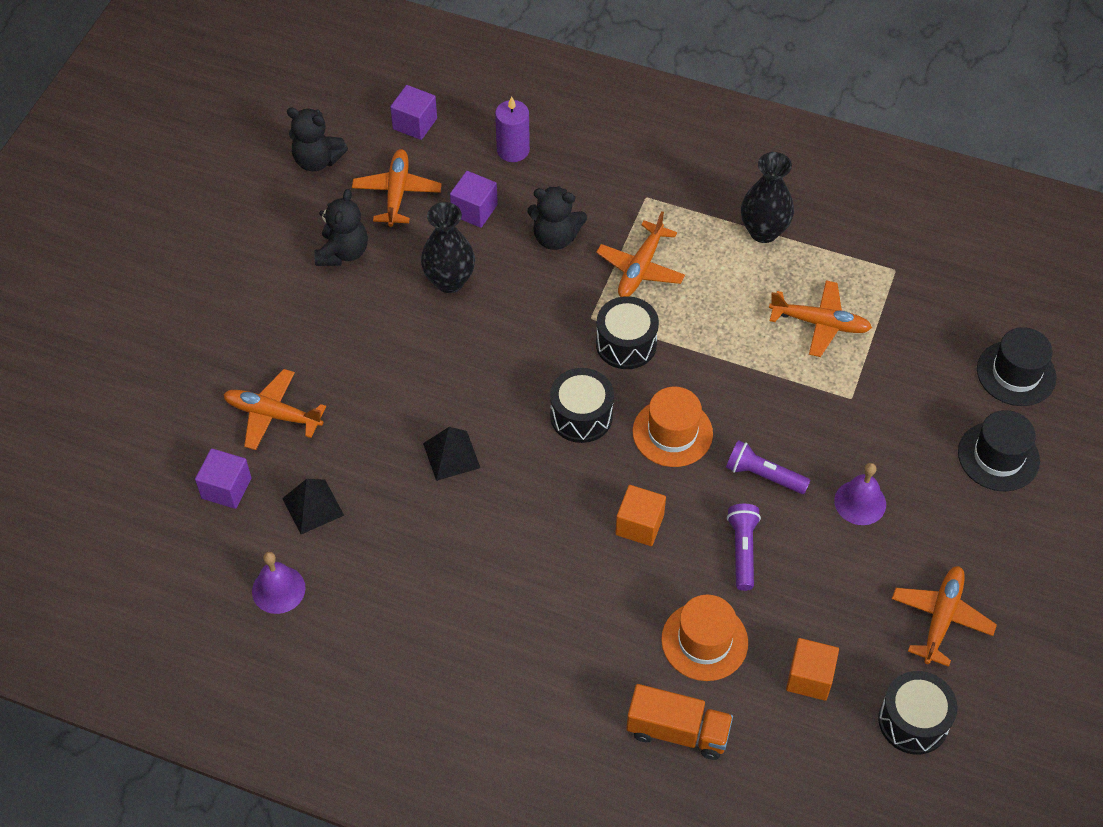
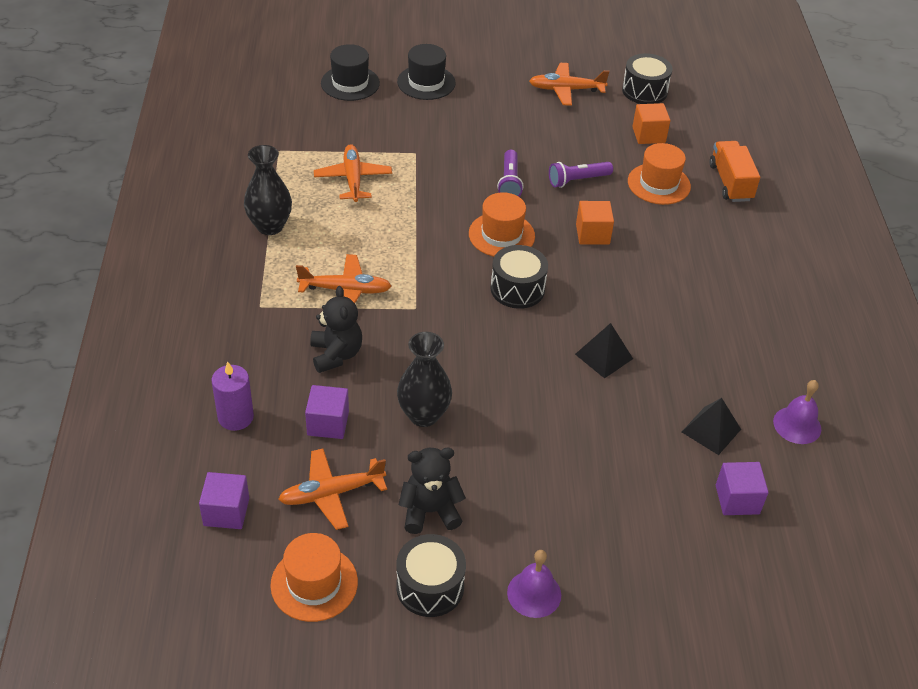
camera: 115 degrees left, 10 degrees down
orange plane [223,369,326,450] -> none
black teddy bear [287,107,348,172] -> orange hat [270,533,358,622]
black drum [596,296,659,369] -> black drum moved to [396,534,466,617]
purple bell [834,463,886,525] -> purple bell moved to [507,550,561,618]

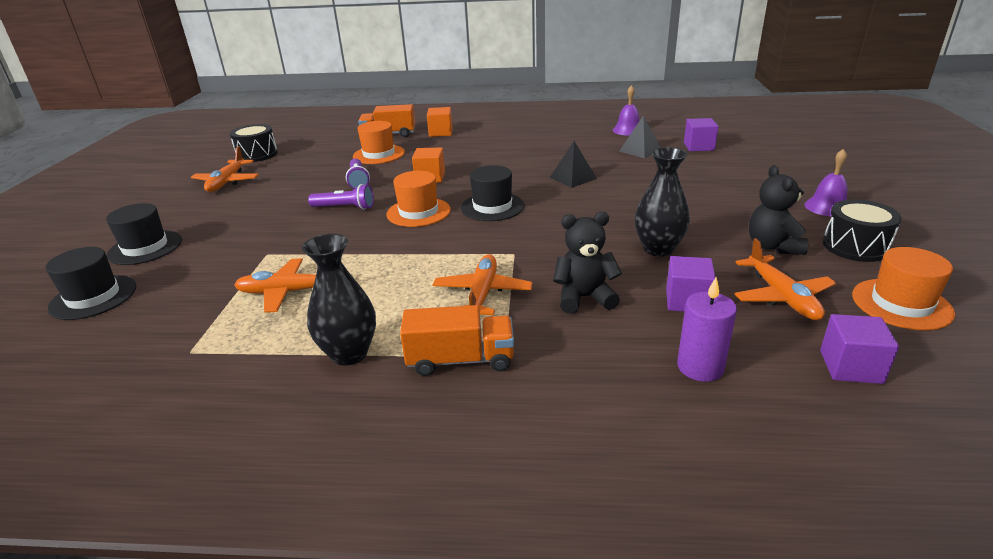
camera: 80 degrees left, 15 degrees down
black drum [491,245,548,309] -> black hat [461,165,524,221]
orange cube [632,103,670,144] -> orange cube moved to [427,107,453,137]
none -> orange truck [400,305,514,376]

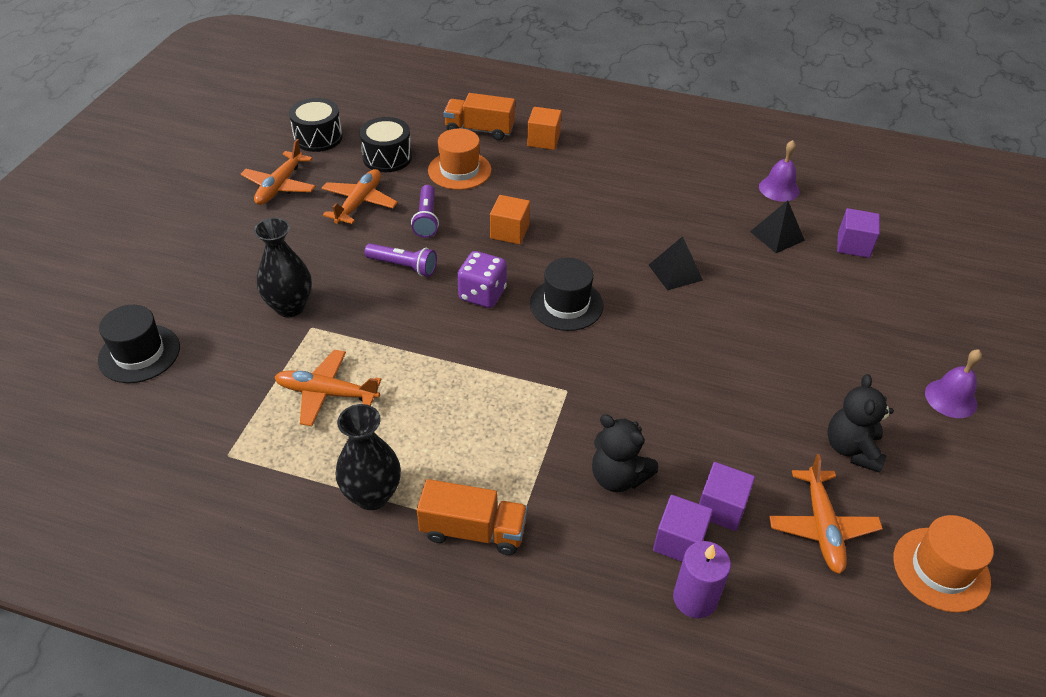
camera: 10 degrees right, 15 degrees up
black hat [106,203,182,265] -> none
orange hat [386,171,451,227] -> purple dice [457,251,507,308]
orange plane [433,254,532,315] -> orange plane moved to [321,169,398,224]
black teddy bear [553,212,622,314] -> black teddy bear turned 150 degrees counterclockwise [592,414,658,492]
black vase [635,147,690,257] -> black vase moved to [254,218,312,317]
purple cube [820,314,899,384] -> purple cube moved to [653,495,713,562]
black drum [823,199,902,262] -> black drum moved to [359,117,412,172]

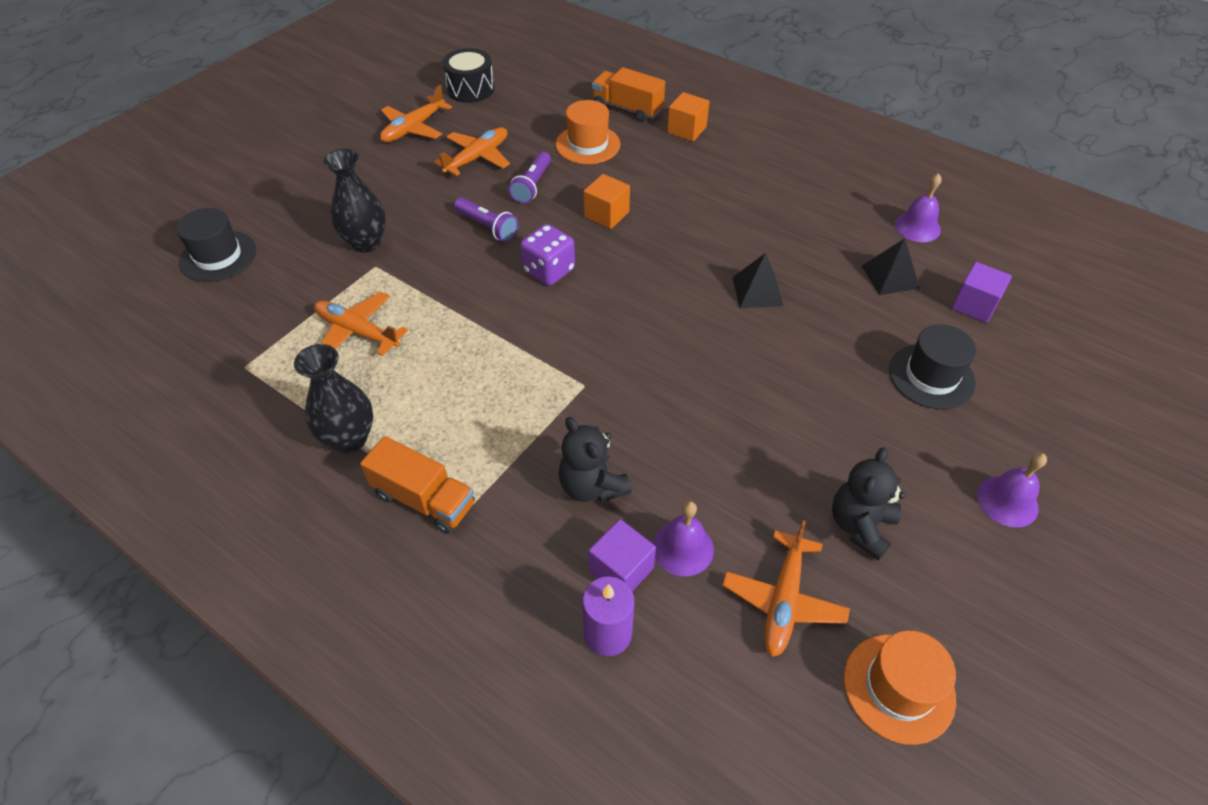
camera: 20 degrees right, 5 degrees up
black drum [359,117,412,172] -> none
black hat [530,258,604,331] -> black hat moved to [889,324,976,409]
purple cube [699,462,755,531] -> purple bell [653,501,714,576]

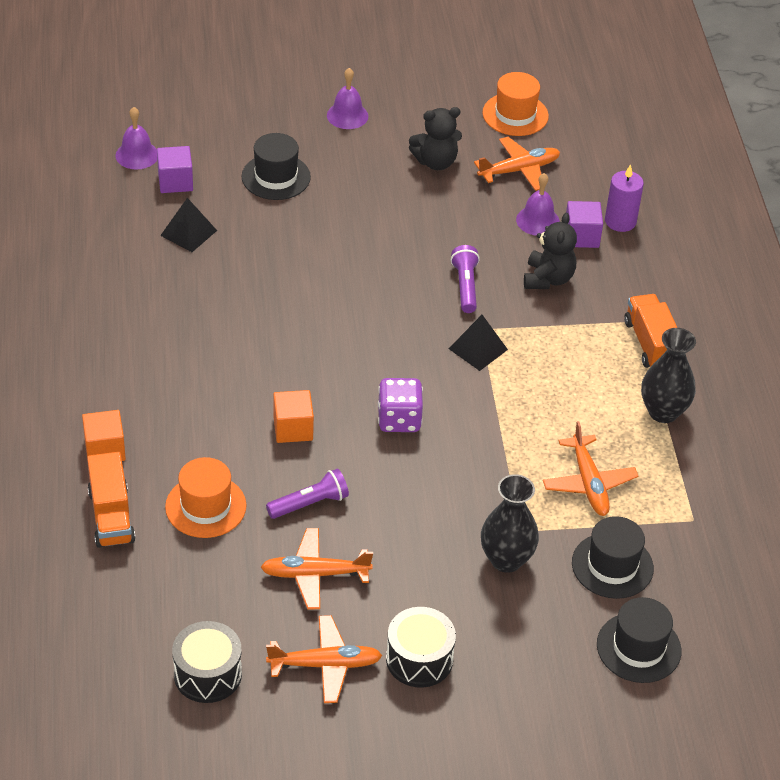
camera: 135 degrees left, 5 degrees down
purple flashlight [454,198,519,242] -> purple flashlight moved to [450,245,480,313]
black pyramid [732,253,783,308] -> black pyramid moved to [449,315,508,371]
purple bell [895,173,941,242] -> purple bell moved to [115,107,157,170]
none -> black drum [386,607,456,688]
none -> black hat [572,516,654,599]

